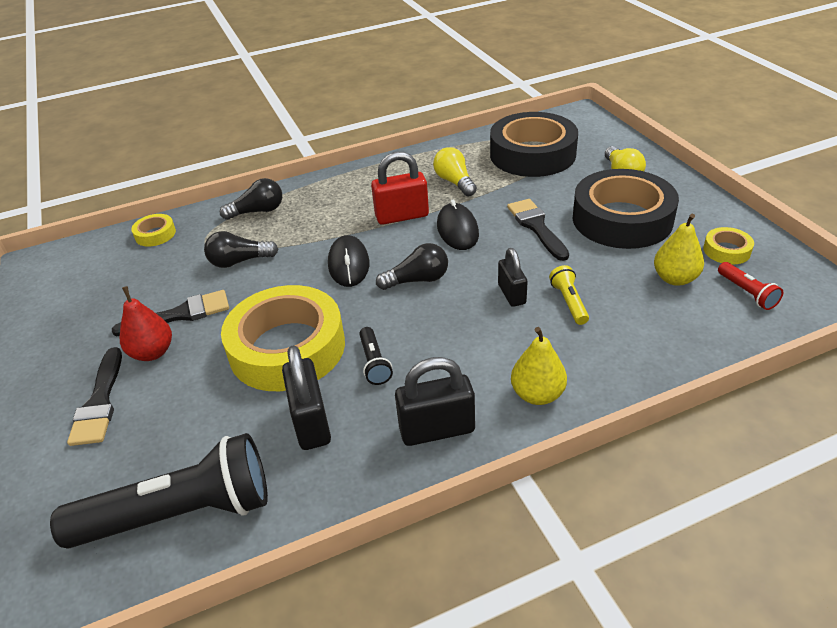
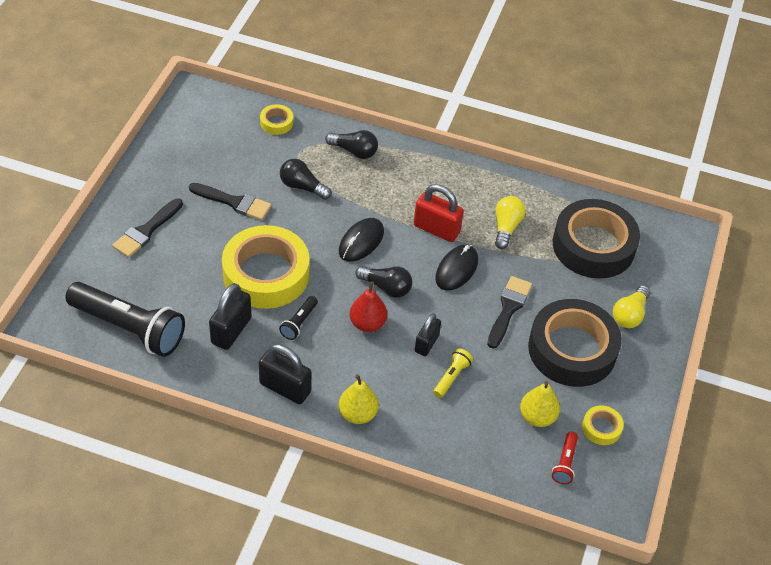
camera: 35 degrees right, 10 degrees up
red pear [120,286,172,361] -> red pear moved to [350,281,387,332]

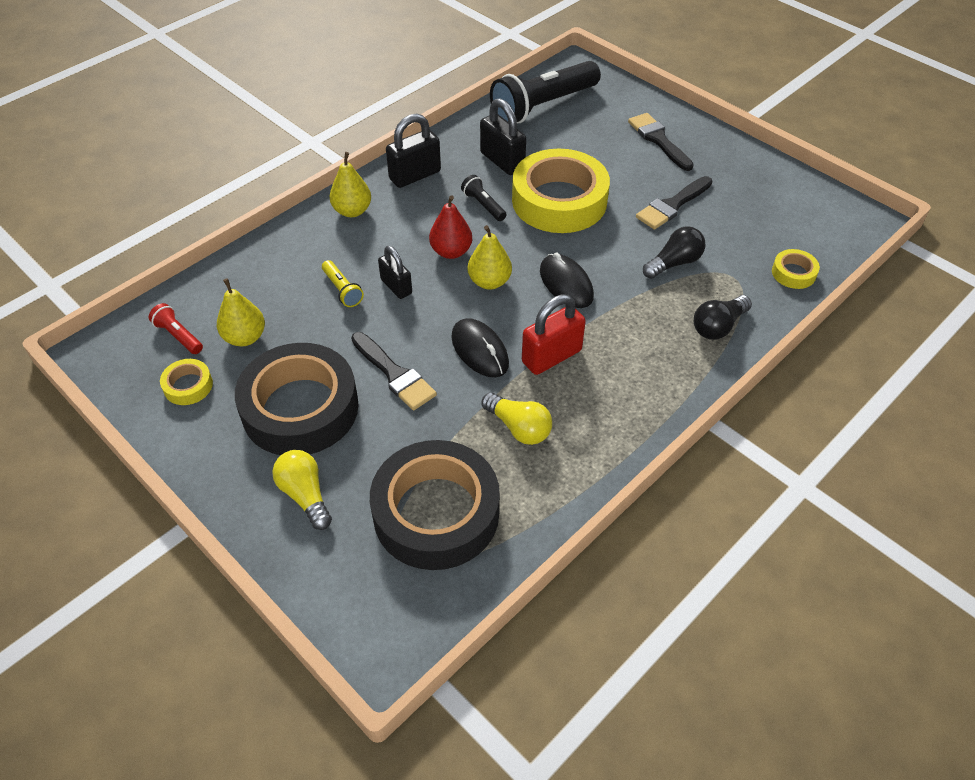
camera: 120 degrees right, 0 degrees up
black light bulb [355,266,412,298] -> yellow pear [468,225,512,290]

